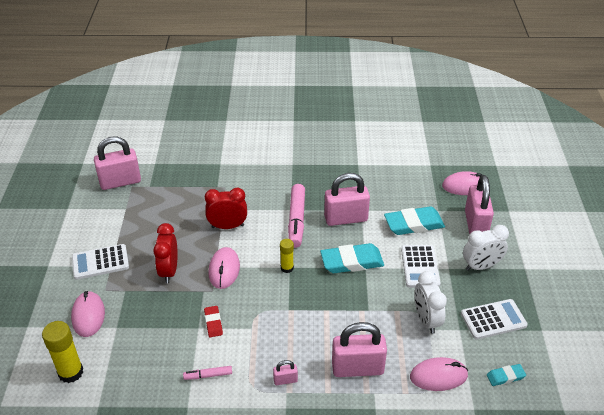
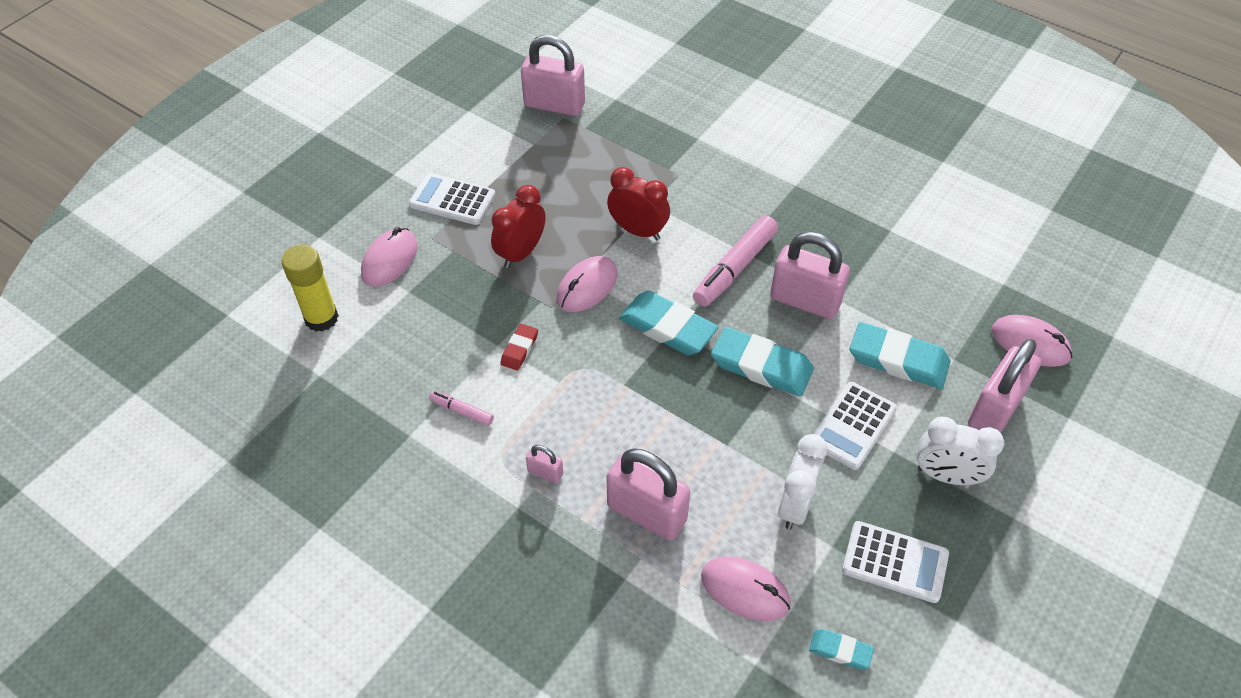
camera: 35 degrees right, 10 degrees up
yellow glue stick [280,239,294,273] -> turquoise eraser [619,291,718,355]

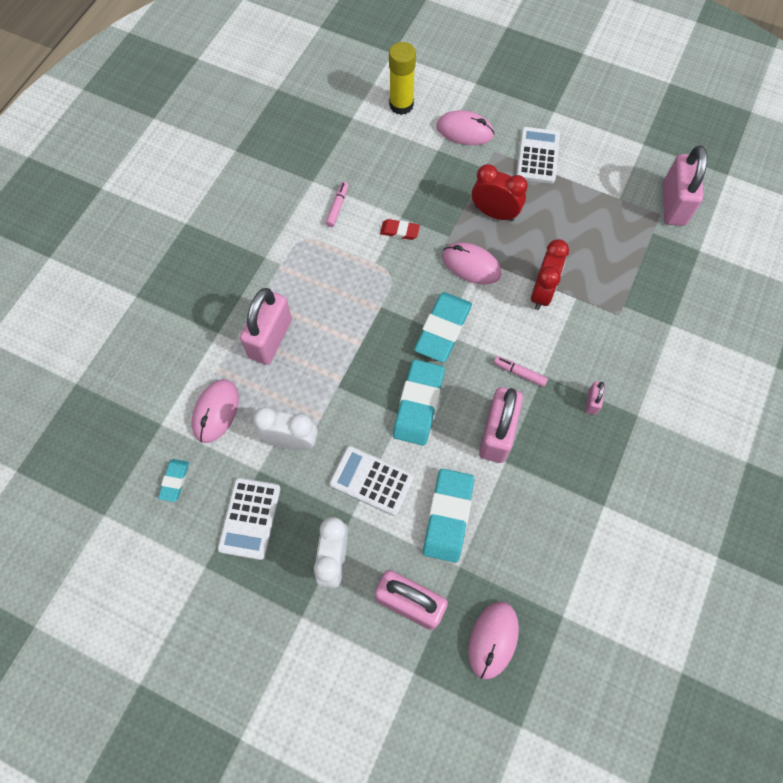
camera: 80 degrees right, 15 degrees up
pink padlock [526,445,563,483] -> pink padlock moved to [585,381,605,415]
pink marker [693,216,778,307] -> pink marker [494,356,548,387], size x0.50

